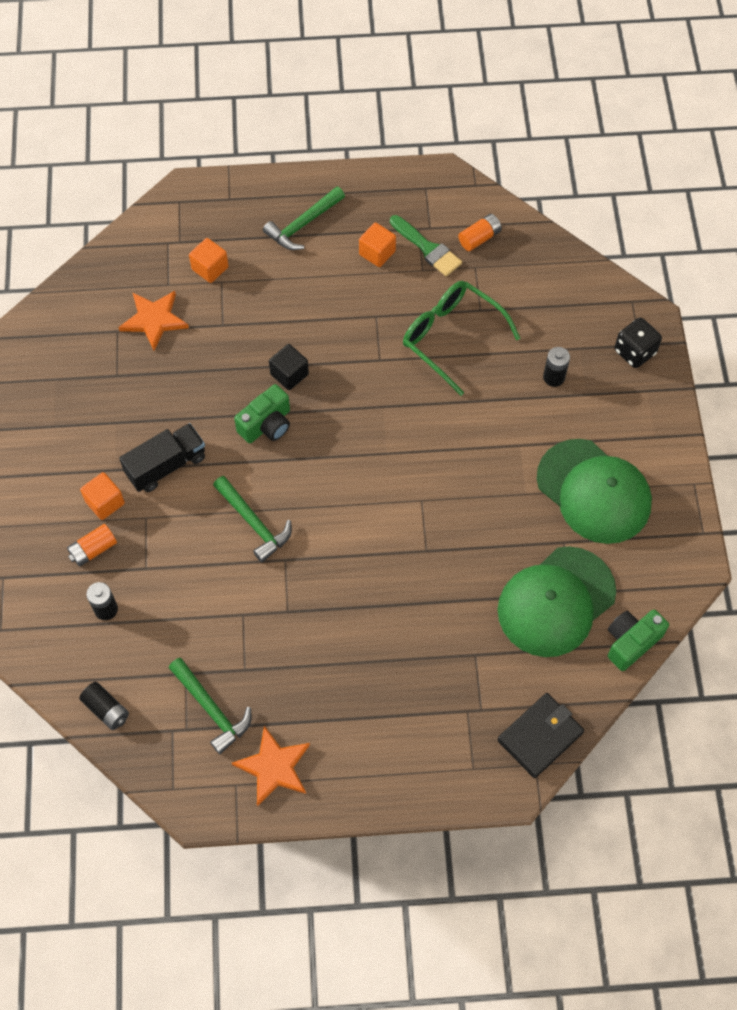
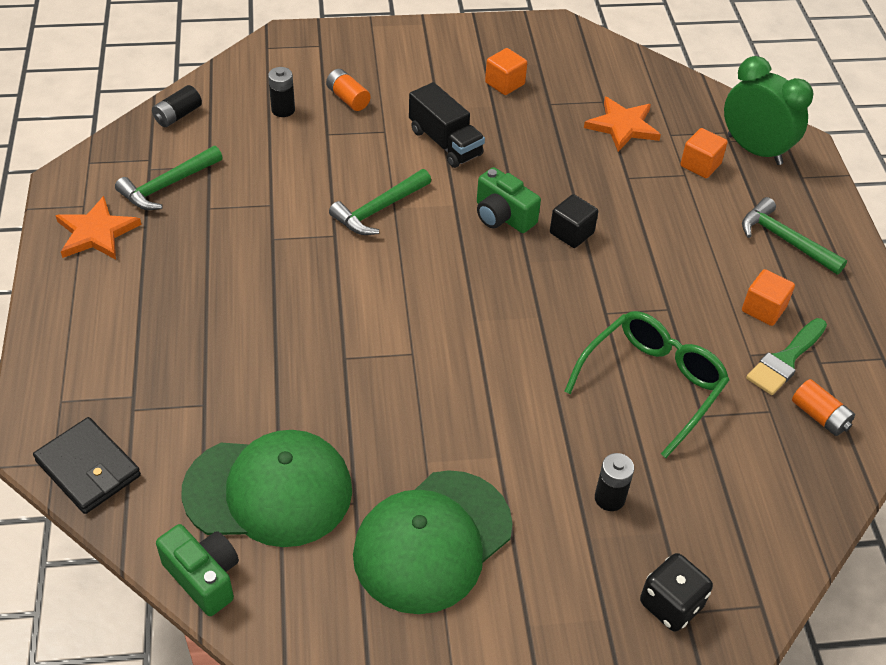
camera: 85 degrees right, 15 degrees down
orange cube [80,472,125,520] -> orange cube moved to [485,48,527,95]
green cap [498,546,616,657] -> green cap turned 135 degrees clockwise [181,430,352,547]
none -> green clock [724,56,814,165]

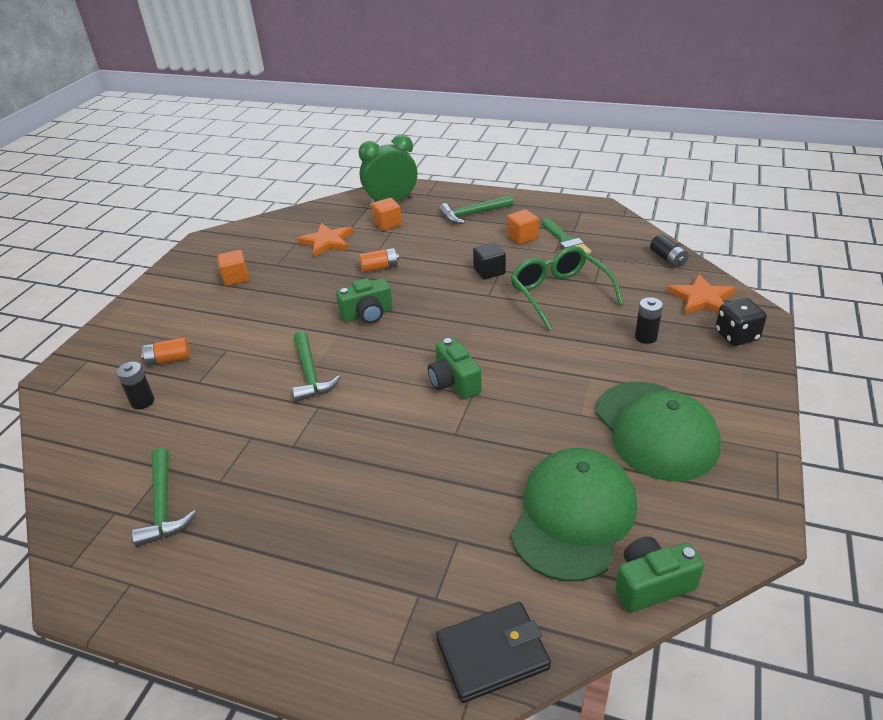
camera: 60 degrees left, 10 degrees down
orange star [55,196,141,260] -> orange star moved to [667,274,736,315]
black battery [152,85,202,127] -> black battery moved to [650,235,689,268]
black truck [409,82,485,168] -> none
black cube [550,194,598,248] -> black cube moved to [473,242,506,280]
orange battery [792,379,855,436] -> orange battery moved to [359,248,399,273]
none -> green camera [428,338,482,399]

